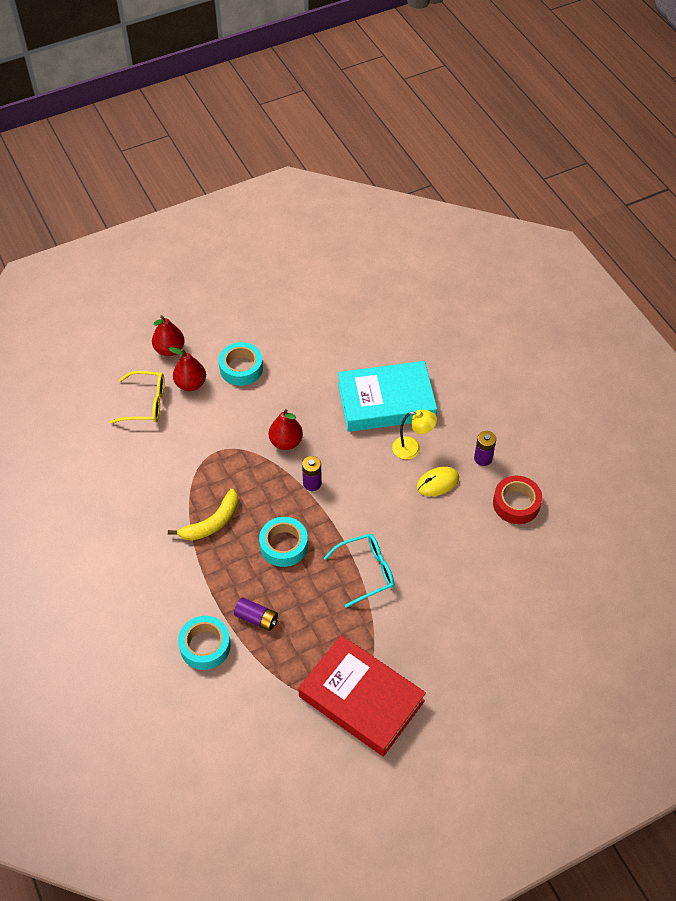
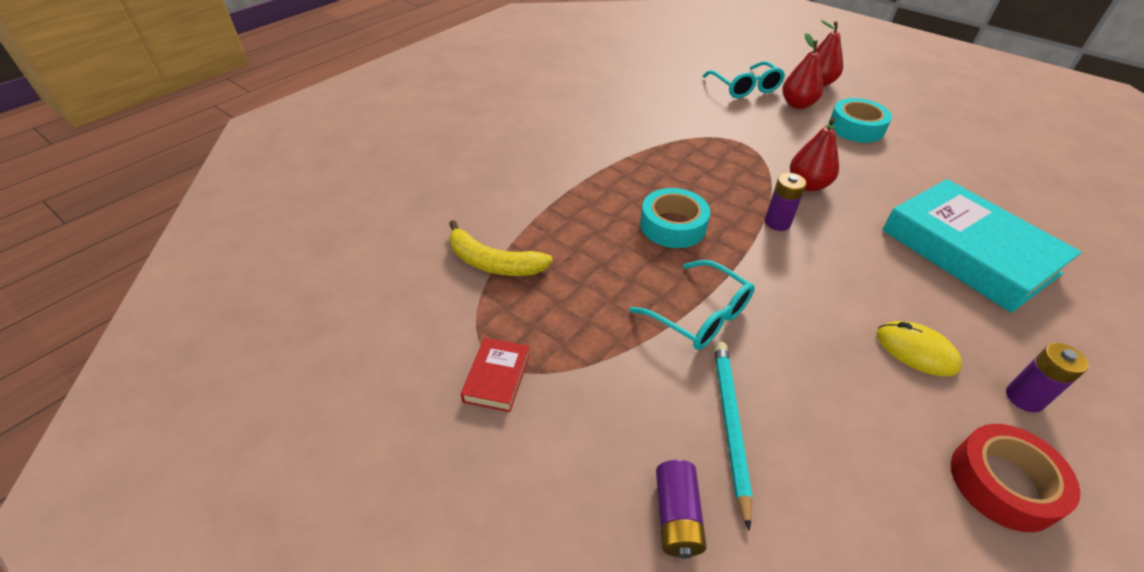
camera: 65 degrees right, 10 degrees down
yellow glasses [110,371,164,424] -> turquoise glasses [703,61,785,98]
yellow banana [168,489,238,541] -> yellow banana moved to [449,220,553,276]
turquoise tape [178,616,231,670] -> none
purple battery [234,597,278,631] -> purple battery moved to [656,460,707,559]
red book [298,635,426,757] -> red book [461,338,530,412], size x0.41
yellow lamp [392,409,437,459] -> none
none -> turquoise pencil [714,342,753,531]

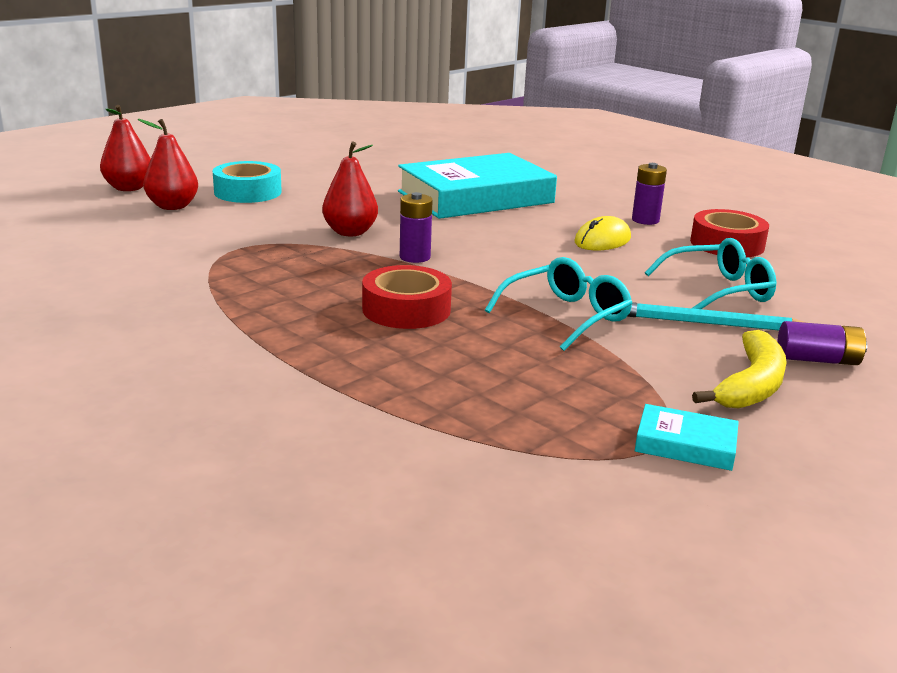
camera: 85 degrees left, 20 degrees down
yellow banana [449,220,553,276] -> yellow banana moved to [692,330,787,409]
red book [461,338,530,412] -> turquoise book [635,404,739,471]
turquoise tape [640,188,710,248] -> red tape [362,265,452,329]
turquoise glasses [703,61,785,98] -> turquoise glasses moved to [645,238,776,309]

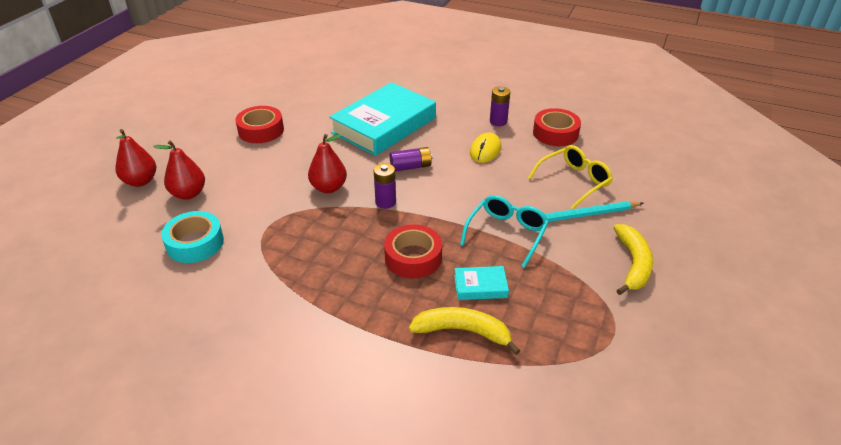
camera: 20 degrees left, 15 degrees up
turquoise tape [213,161,282,203] -> turquoise tape moved to [161,211,224,263]
turquoise book [635,404,739,471] -> turquoise book moved to [454,266,509,300]
turquoise glasses [645,238,776,309] -> yellow glasses [528,145,613,210]
purple battery [777,321,867,365] -> purple battery moved to [390,147,433,172]
none -> red tape [235,106,284,143]
none -> yellow banana [409,307,520,355]

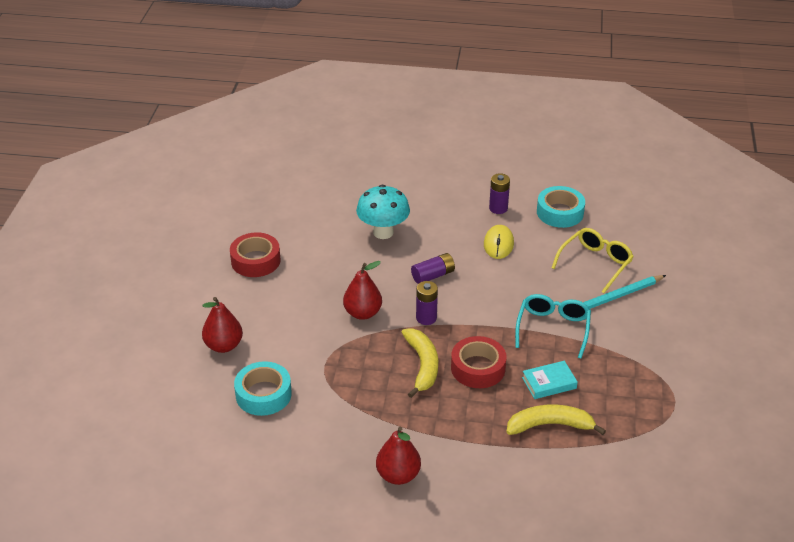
camera: 15 degrees left, 0 degrees up
red pear [115,129,156,187] -> red pear moved to [376,427,421,485]
turquoise book [329,82,436,156] -> turquoise mushroom [356,185,410,239]
red tape [533,108,581,146] -> turquoise tape [537,186,585,228]
yellow banana [614,224,653,295] -> yellow banana moved to [401,328,438,398]

